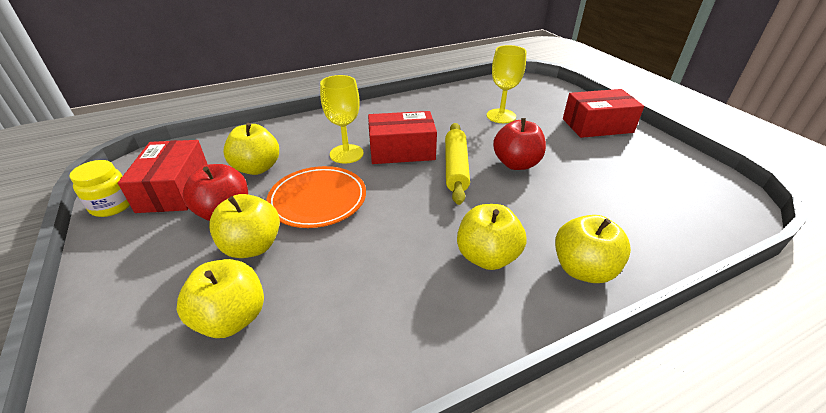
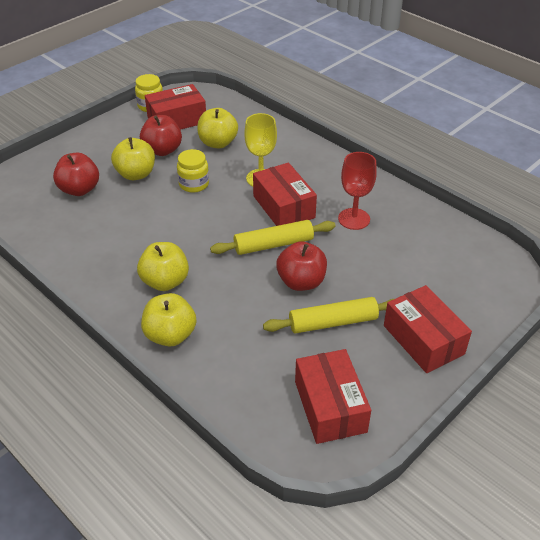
camera: 70 degrees right, 5 degrees up
yellow apple [177,259,264,338] -> red apple [53,153,99,196]
orange plate [266,166,366,228] -> yellow jar [177,149,209,193]
yellow goblet [487,45,526,123] -> none
none -> yellow rolling pin [263,297,394,333]
none -> red box [295,349,371,444]
none -> red goblet [338,152,377,230]

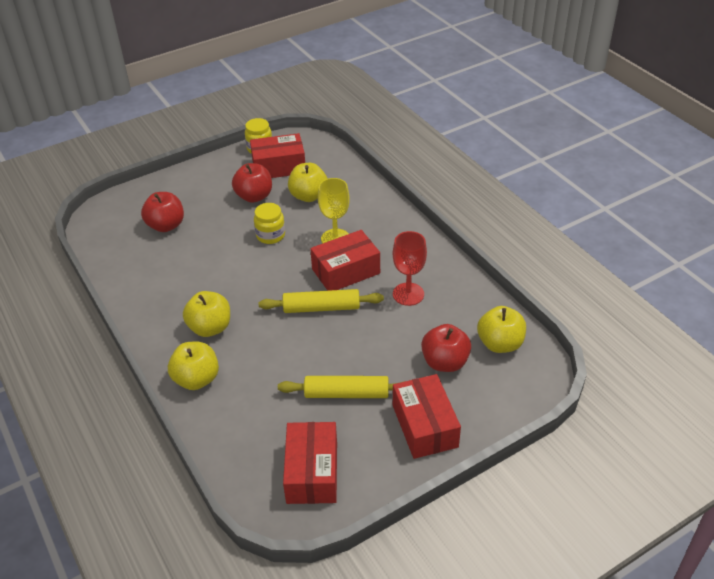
camera: 15 degrees right, 0 degrees up
yellow apple [111,137,155,180] -> yellow apple moved to [477,306,526,353]
red box [253,162,317,226] -> red box turned 75 degrees clockwise [310,230,380,291]
red apple [276,241,327,291] -> red apple moved to [421,324,471,372]

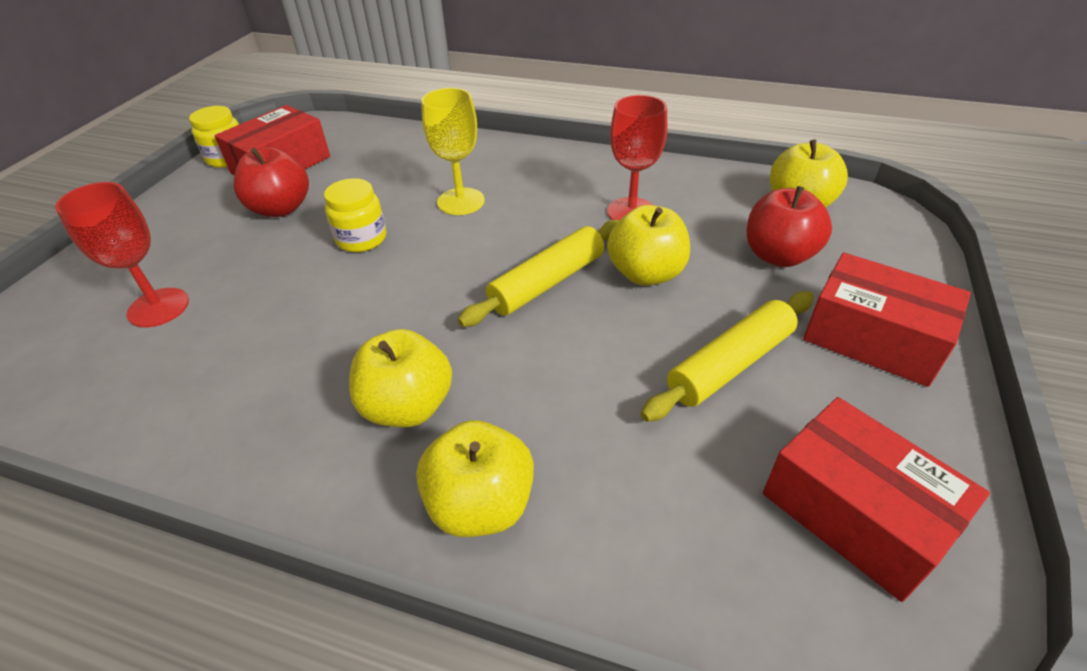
camera: 40 degrees left, 0 degrees up
red apple [141,192,184,232] -> red goblet [55,182,189,327]
yellow apple [288,163,328,202] -> yellow apple moved to [607,205,690,286]
red box [310,230,380,291] -> none

